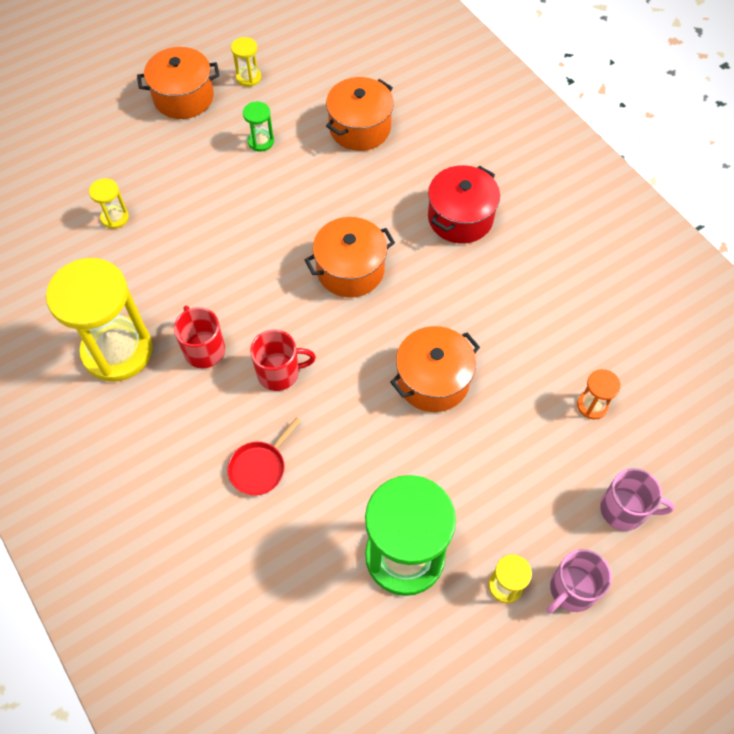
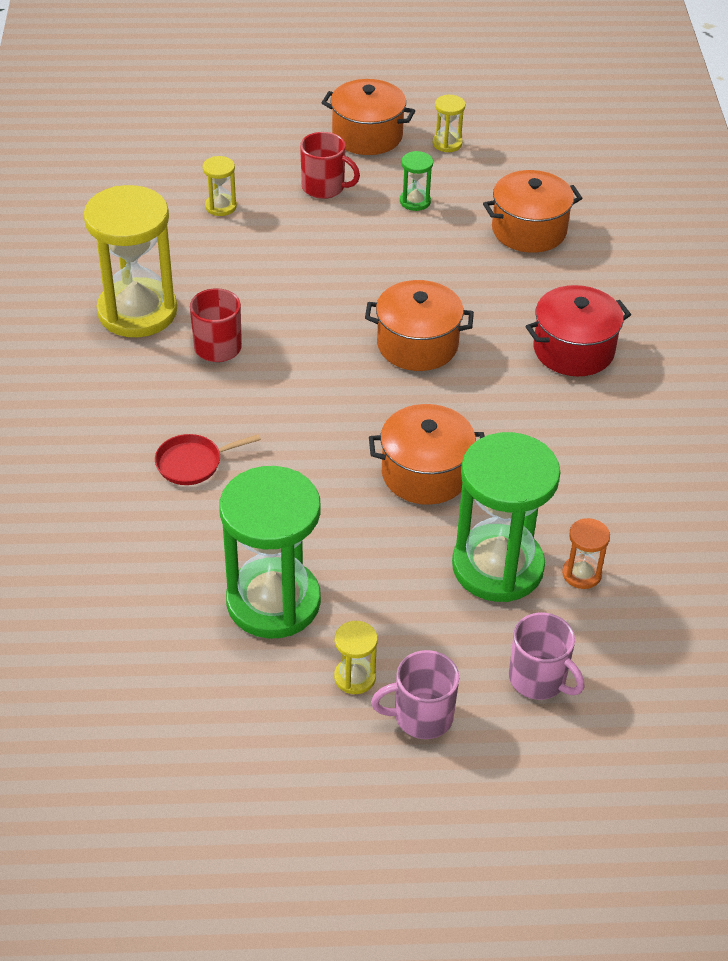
camera: 30 degrees right, 15 degrees down
red mug [250,330,316,391] -> red mug moved to [300,132,360,199]
none -> green hourglass [452,432,561,602]

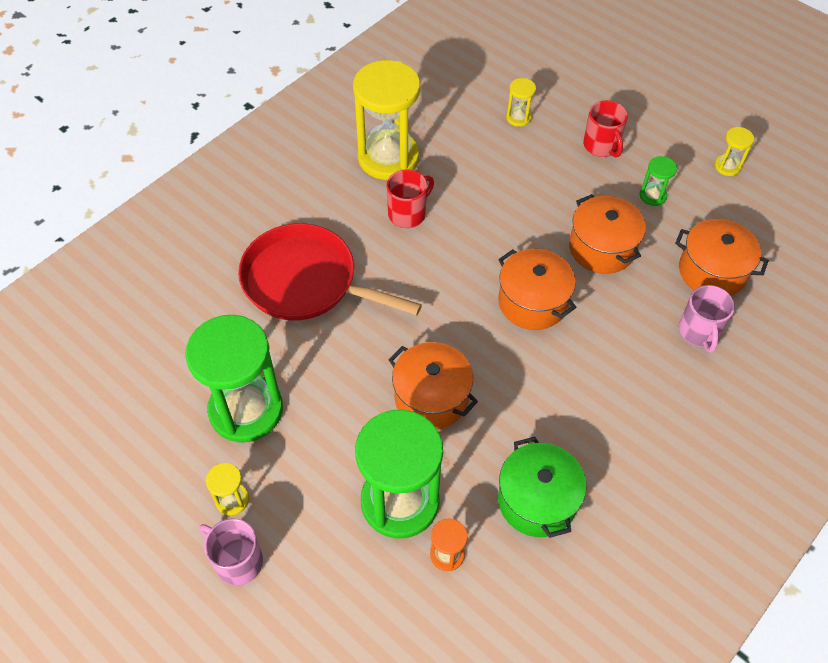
camera: 45 degrees right, 10 degrees up
red pan [155,434,261,485] -> red pan [238,223,422,321], size x2.26
orange pot [321,79,415,155] -> orange pot moved to [569,194,646,274]
pink mug [509,613,584,700] -> pink mug moved to [679,285,735,353]
red pot [525,285,631,376] -> none
none -> green pot [498,437,587,538]

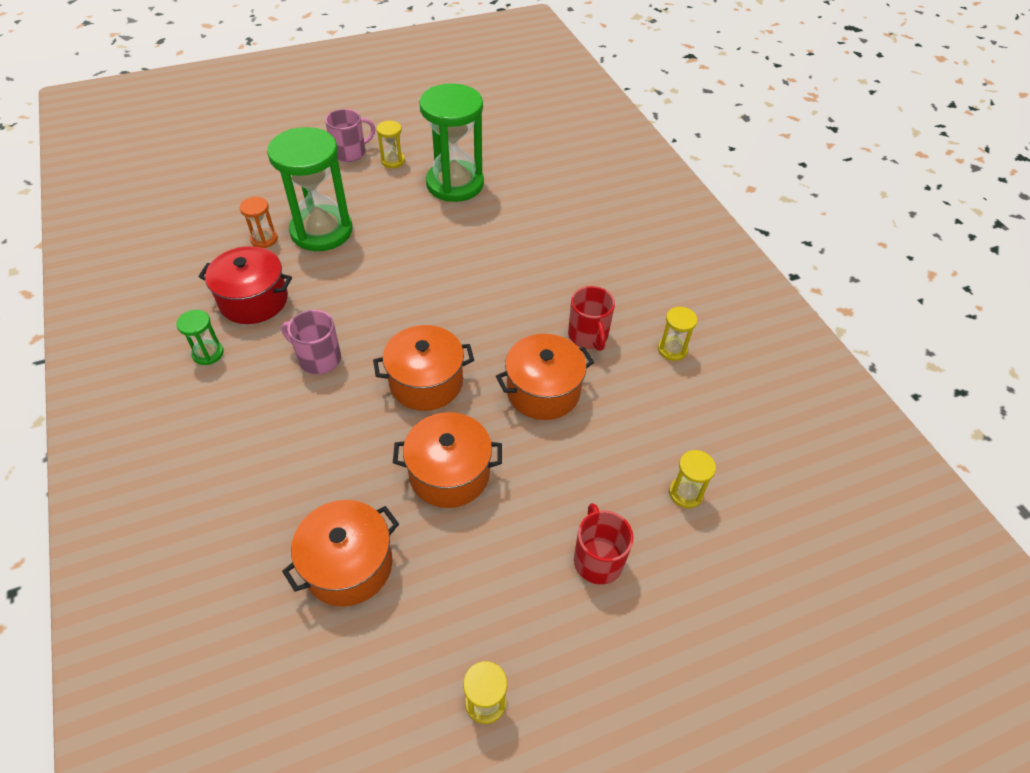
camera: 115 degrees right, 5 degrees down
red pan [238,223,422,321] -> none
yellow hourglass [353,60,420,180] -> yellow hourglass [658,307,698,361], size x0.43
orange pot [388,342,478,429] -> orange pot moved to [496,334,594,420]
green pot [498,437,587,538] -> red pot [198,246,292,324]
red mug [583,100,628,157] -> red mug turned 75 degrees clockwise [574,503,633,585]
green hourglass [640,156,677,206] -> green hourglass moved to [176,310,224,365]
pink mug [679,285,735,353] -> pink mug moved to [281,310,341,374]

